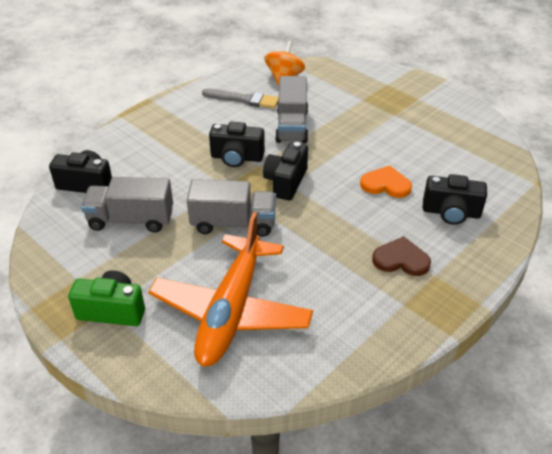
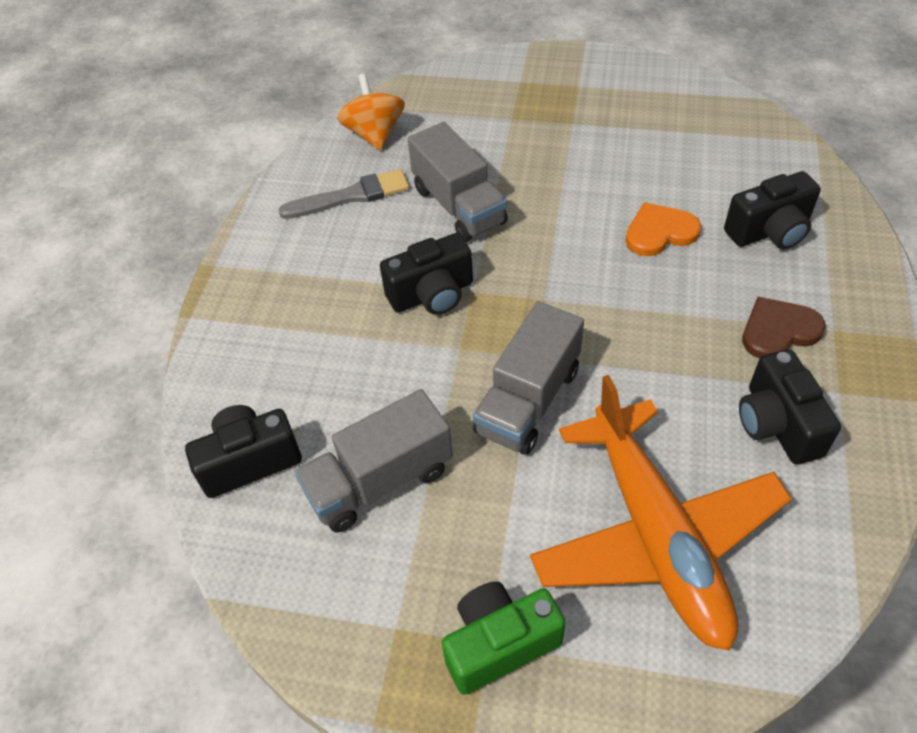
camera: 30 degrees left, 10 degrees up
grey truck [187,179,276,237] -> grey truck turned 150 degrees clockwise [473,301,584,455]
black camera [263,142,308,200] -> black camera moved to [739,349,841,464]

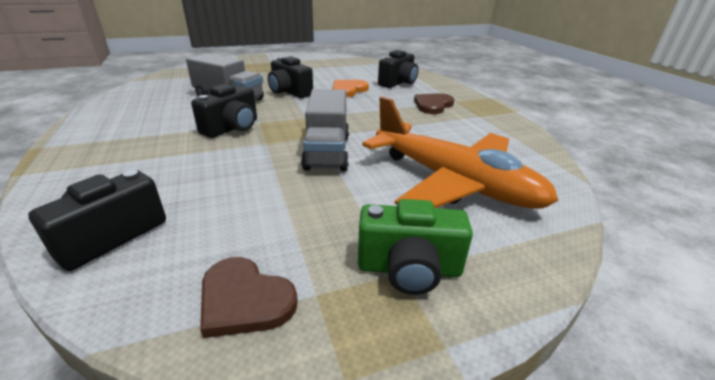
camera: 35 degrees left, 20 degrees down
grey brush [278,169,409,219] -> none
grey truck [294,389,453,533] -> none
orange spinning top [337,74,405,150] -> none
green camera [442,581,566,695] -> green camera turned 120 degrees counterclockwise [358,199,473,295]
black camera [739,349,841,464] -> black camera moved to [268,56,313,98]
none -> brown heart [200,257,298,338]

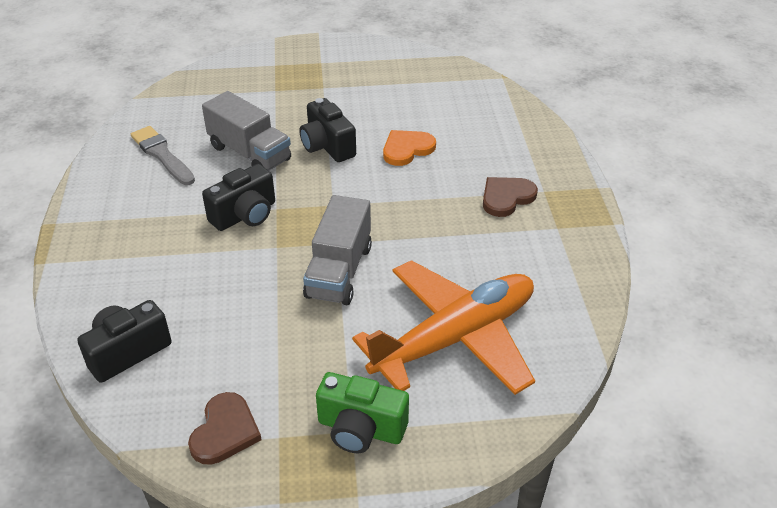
camera: 15 degrees right, 10 degrees up
brown heart [200,257,298,338] -> brown heart turned 120 degrees counterclockwise [188,392,262,465]
orange plane [362,96,558,209] -> orange plane turned 90 degrees counterclockwise [352,260,535,395]
black camera [378,50,418,88] -> none
none -> grey brush [131,126,195,185]

